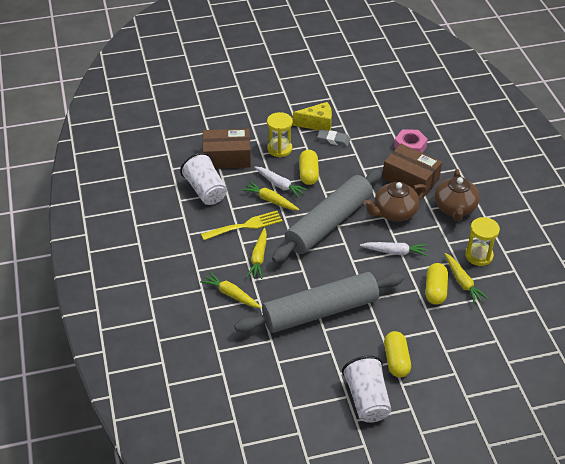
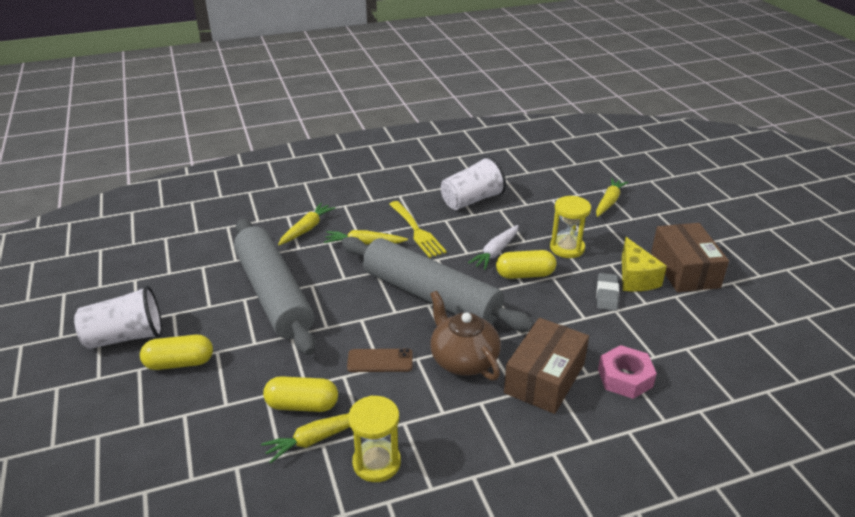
camera: 85 degrees right, 10 degrees down
brown box [203,129,251,169] -> brown box moved to [651,223,729,292]
yellow carrot [241,181,299,210] -> yellow carrot moved to [596,178,628,217]
white carrot [360,242,428,256] -> brown phone [347,349,413,372]
brown teapot [435,169,480,221] -> none

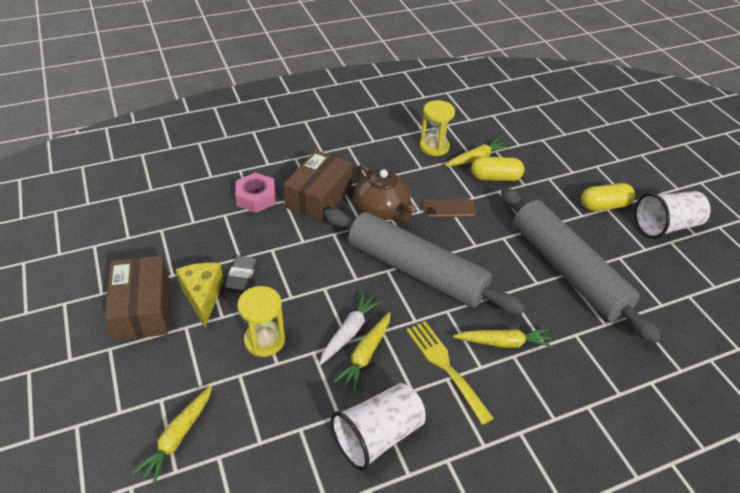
camera: 175 degrees right, 10 degrees up
yellow carrot [278,203,336,245] -> yellow carrot moved to [333,312,390,392]
yellow capsule [496,250,556,279] -> none

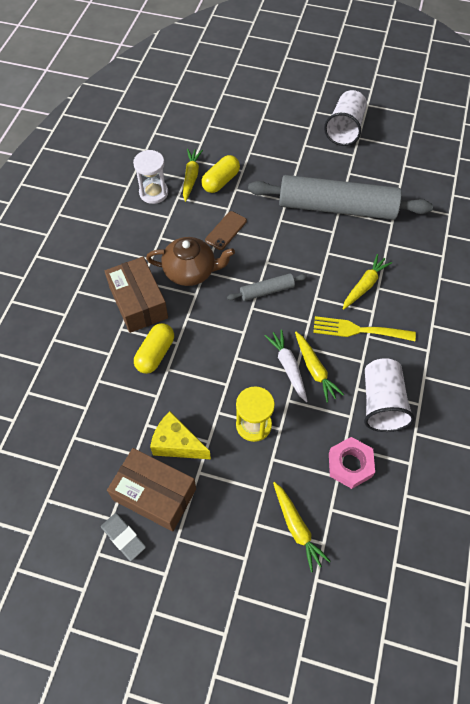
camera: 50 degrees left, 15 degrees up
grey eraser [225,256,257,290] -> grey eraser moved to [101,513,146,561]
pink nut [235,173,275,213] -> pink nut moved to [329,437,375,489]
grey rolling pin [323,208,525,314] -> grey rolling pin [227,273,307,301], size x0.43
yellow hourglass [419,100,455,156] -> white hourglass [133,150,168,204]
yellow capsule [581,183,635,211] -> yellow capsule moved to [134,323,174,374]

